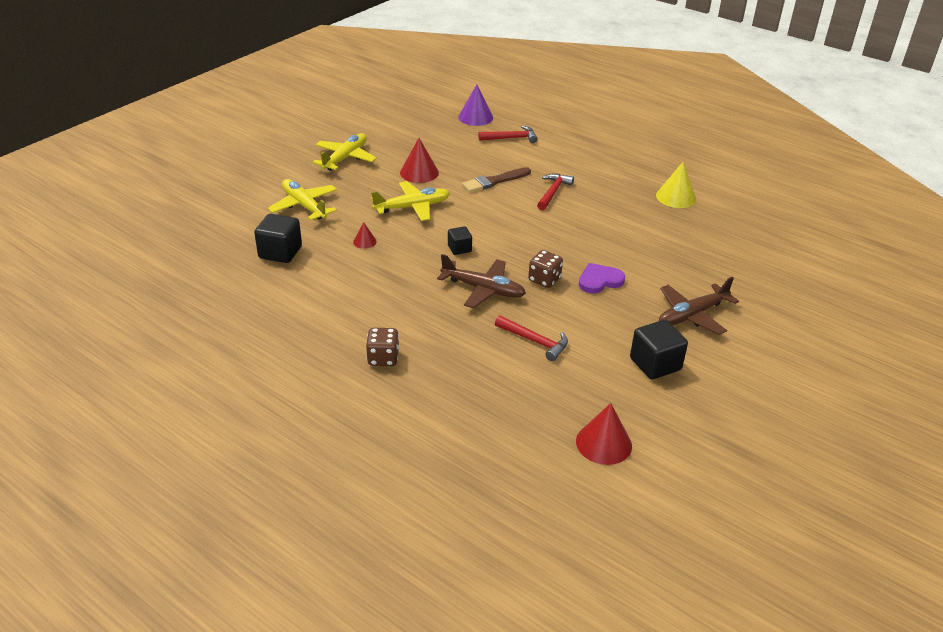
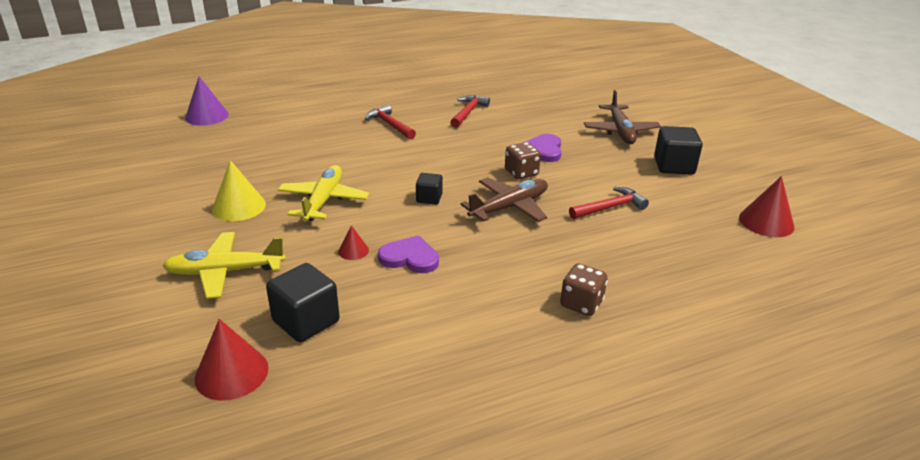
camera: 60 degrees left, 5 degrees down
yellow plane [313,133,377,171] -> none
red cone [400,138,439,183] -> red cone moved to [195,319,269,401]
brown brush [462,167,531,192] -> none
red hammer [478,126,537,143] -> red hammer moved to [451,95,490,128]
yellow cone [656,162,696,208] -> yellow cone moved to [212,160,266,221]
none -> purple heart [378,235,439,273]

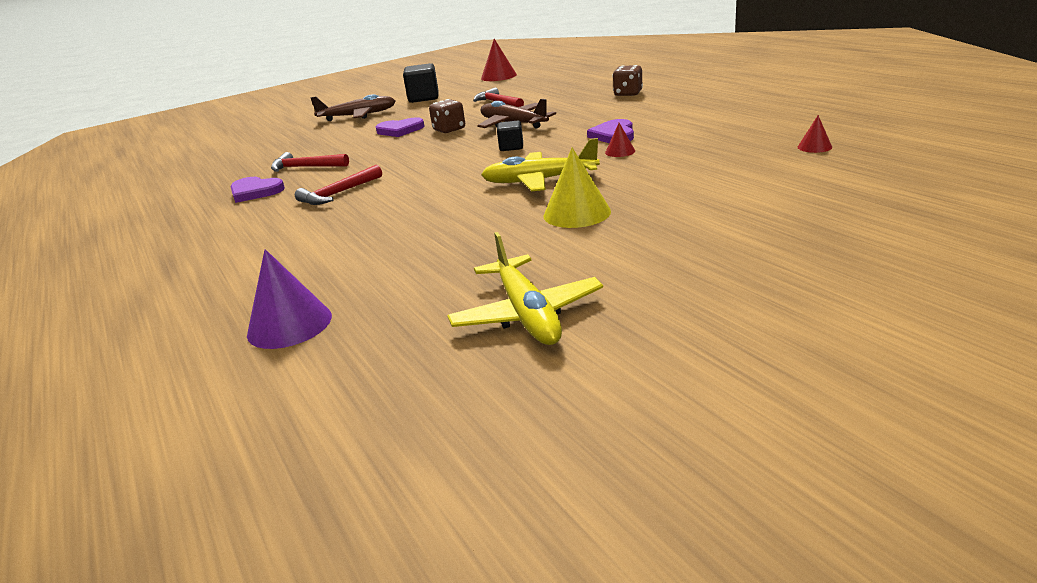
camera: 95 degrees left, 5 degrees down
yellow plane [162,232,286,299] -> yellow plane moved to [447,232,603,345]
red cone [195,319,269,401] -> red cone [797,115,832,153], size x0.54
black cube [266,263,340,342] -> none
none -> purple heart [230,177,285,203]

